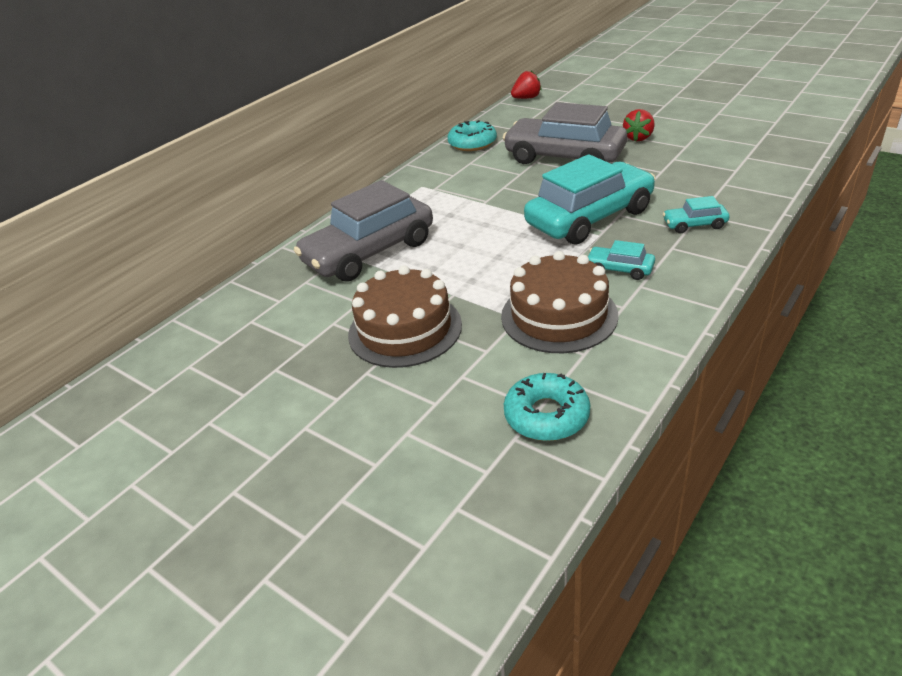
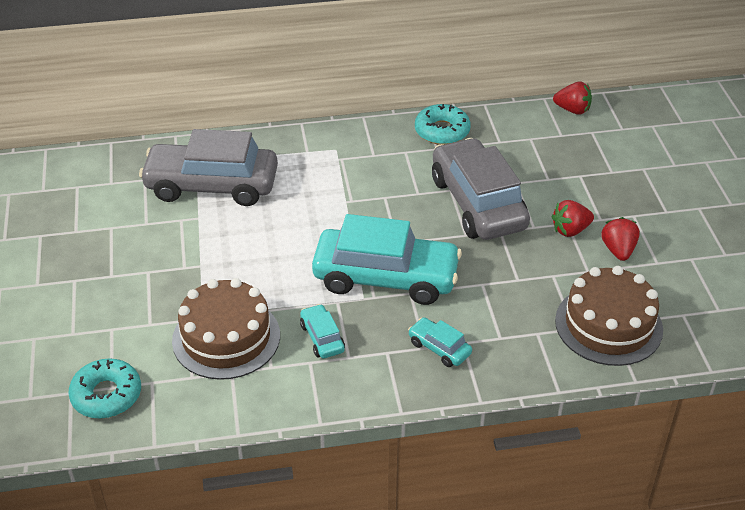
camera: 40 degrees right, 5 degrees up
brown cake [348,265,462,368] -> brown cake moved to [555,266,663,366]
none -> red strawberry [601,217,640,261]

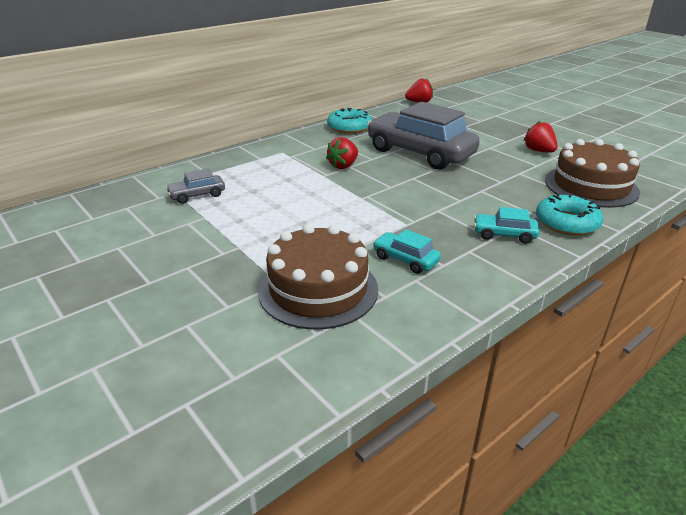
camera: 30 degrees left, 10 degrees down
turquoise donut [68,358,141,419] -> turquoise donut moved to [536,194,603,236]
grey car [139,129,278,206] -> grey car [166,168,225,204], size x0.43
turquoise car [312,214,462,305] -> none
red strawberry [552,200,594,237] -> red strawberry moved to [326,137,358,169]

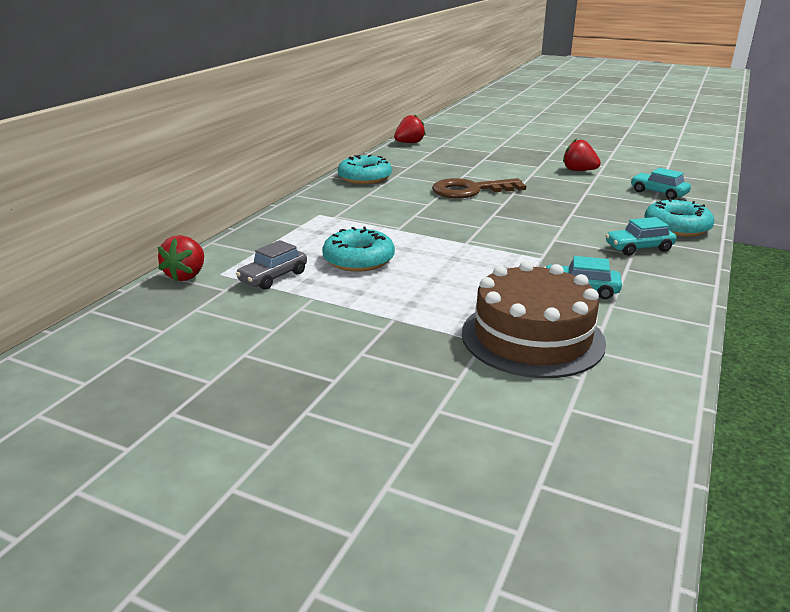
camera: 25 degrees left, 5 degrees down
red strawberry [326,137,358,169] -> red strawberry moved to [158,235,204,281]
grey car [367,102,480,170] -> brown key [432,178,526,199]
brown cake [545,139,640,208] -> turquoise car [631,168,691,200]
none -> turquoise donut [322,227,395,272]

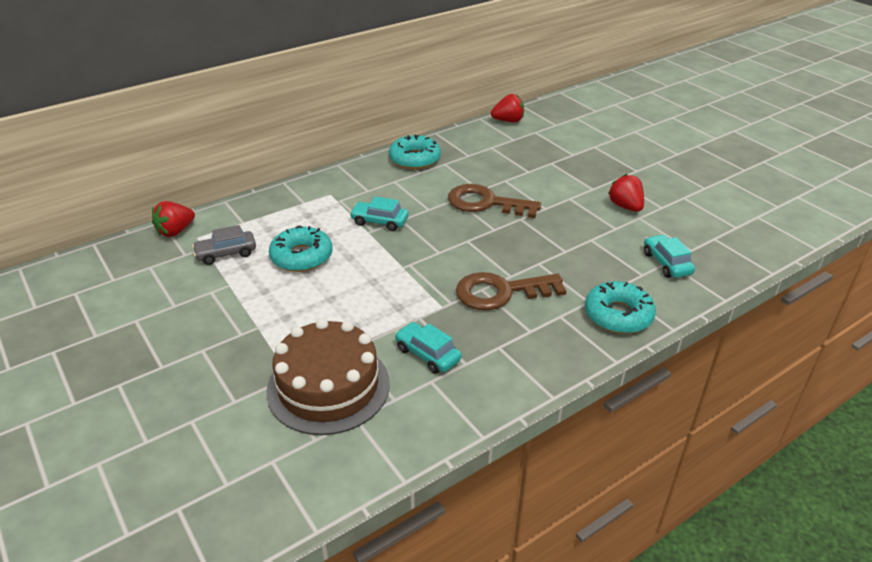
camera: 30 degrees right, 10 degrees up
turquoise car [605,217,676,256] -> turquoise car moved to [349,197,409,231]
none -> brown key [456,272,566,310]

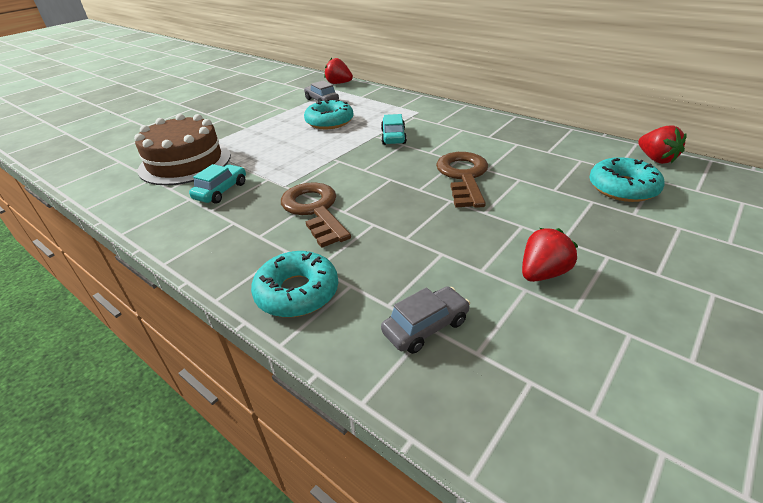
camera: 75 degrees right, 0 degrees up
turquoise donut [389,134,441,169] -> turquoise donut moved to [589,157,664,202]
turquoise car [644,234,695,278] -> grey car [381,286,470,354]

